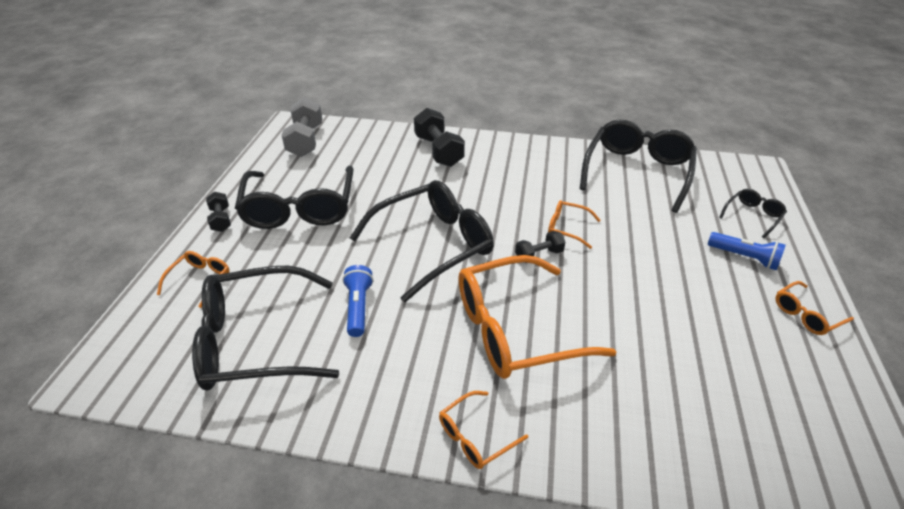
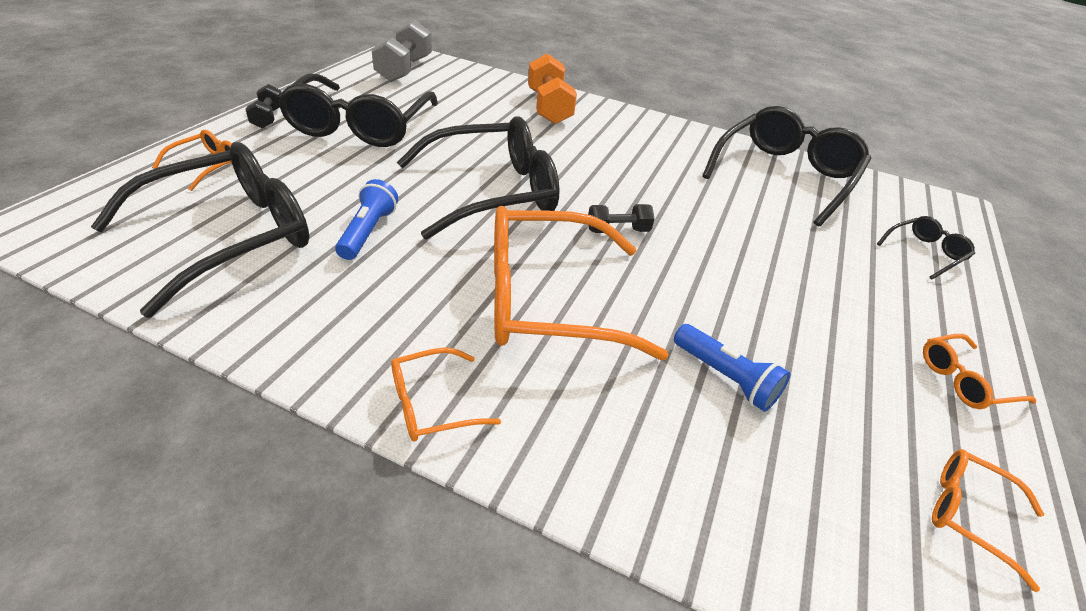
camera: 10 degrees right, 0 degrees up
black glasses [192,266,339,391] -> black glasses turned 135 degrees clockwise [91,142,309,318]
black dumbbell [414,108,465,167] -> orange dumbbell [528,53,577,124]
orange glasses [548,200,601,249] -> orange glasses moved to [932,449,1044,592]
blue flashlight [708,232,786,270] -> blue flashlight moved to [674,324,791,412]

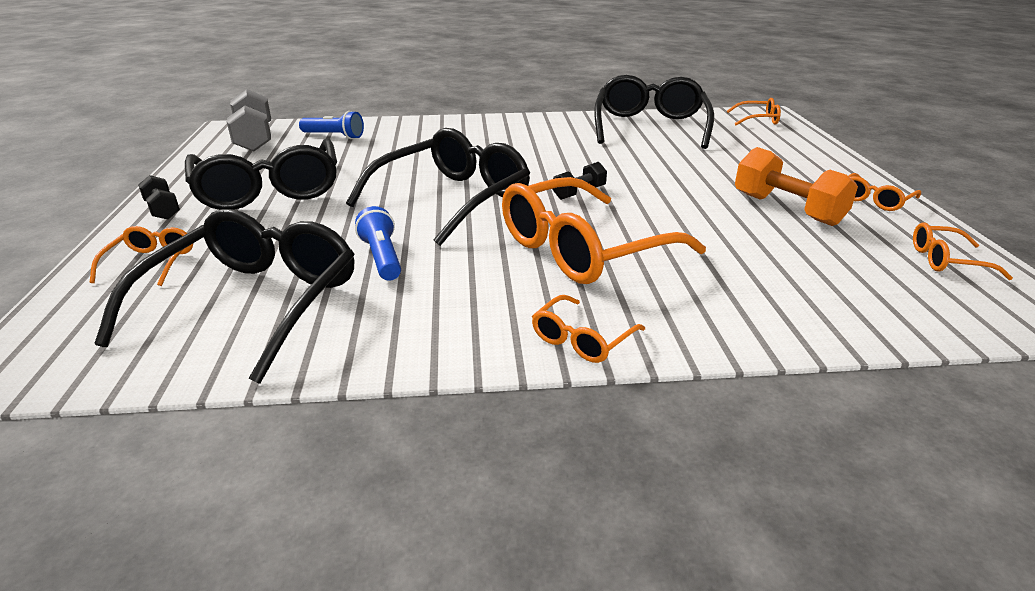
camera: 25 degrees left, 10 degrees down
orange dumbbell [528,53,577,124] -> orange dumbbell moved to [735,147,858,226]
blue flashlight [674,324,791,412] -> blue flashlight moved to [299,111,364,139]
black glasses [877,216,975,280] -> none
none -> orange glasses [727,98,781,125]

